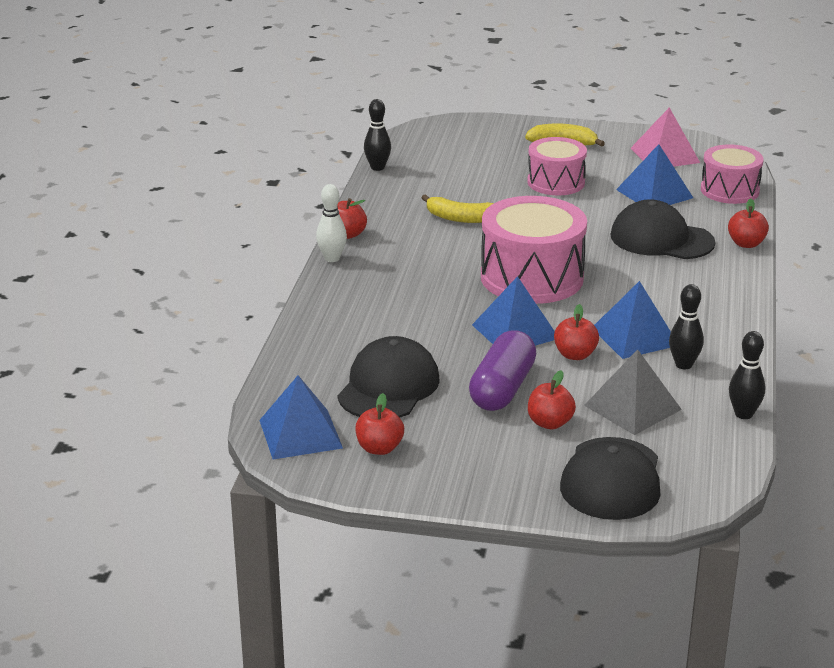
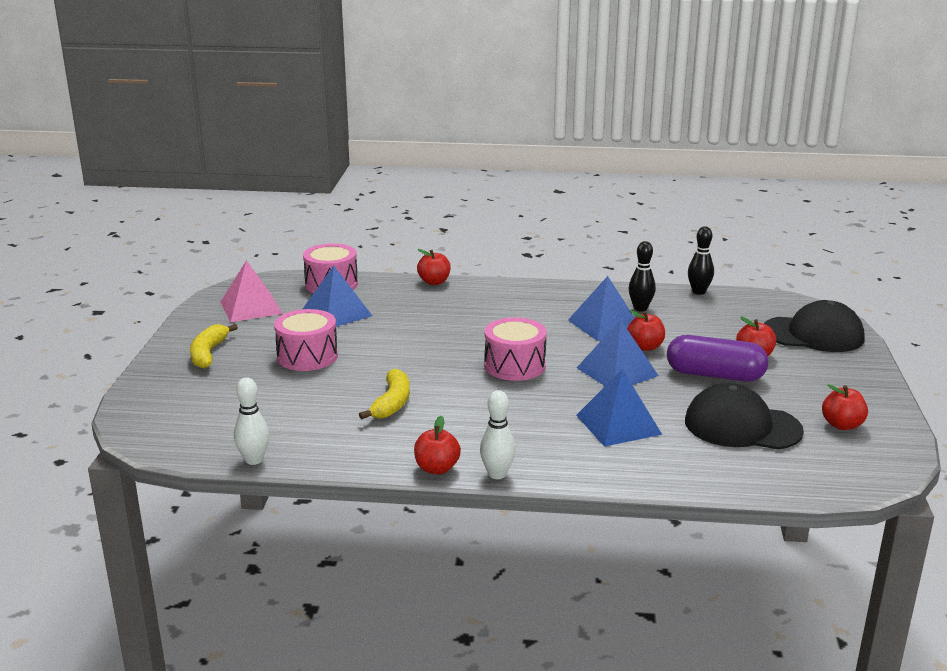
camera: 95 degrees left, 5 degrees down
blue pyramid [259,375,343,459] -> blue pyramid moved to [576,369,662,447]
black bowling pin [364,99,391,171] -> white bowling pin [234,377,269,465]
pink drum [481,196,587,304] -> pink drum [484,317,547,381], size x0.62
grey pyramid [584,349,682,435] -> none
black cap [611,200,715,259] -> none

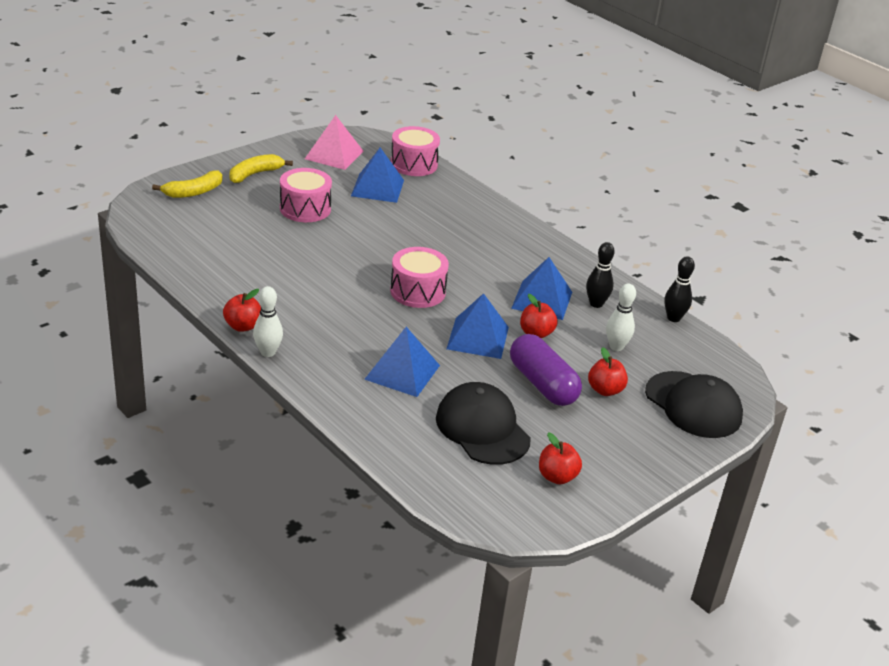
camera: 40 degrees right, 10 degrees up
white bowling pin [234,377,269,465] -> white bowling pin moved to [606,284,636,351]
yellow banana [359,369,410,419] -> yellow banana moved to [152,170,223,198]
red apple [417,249,451,285] -> none

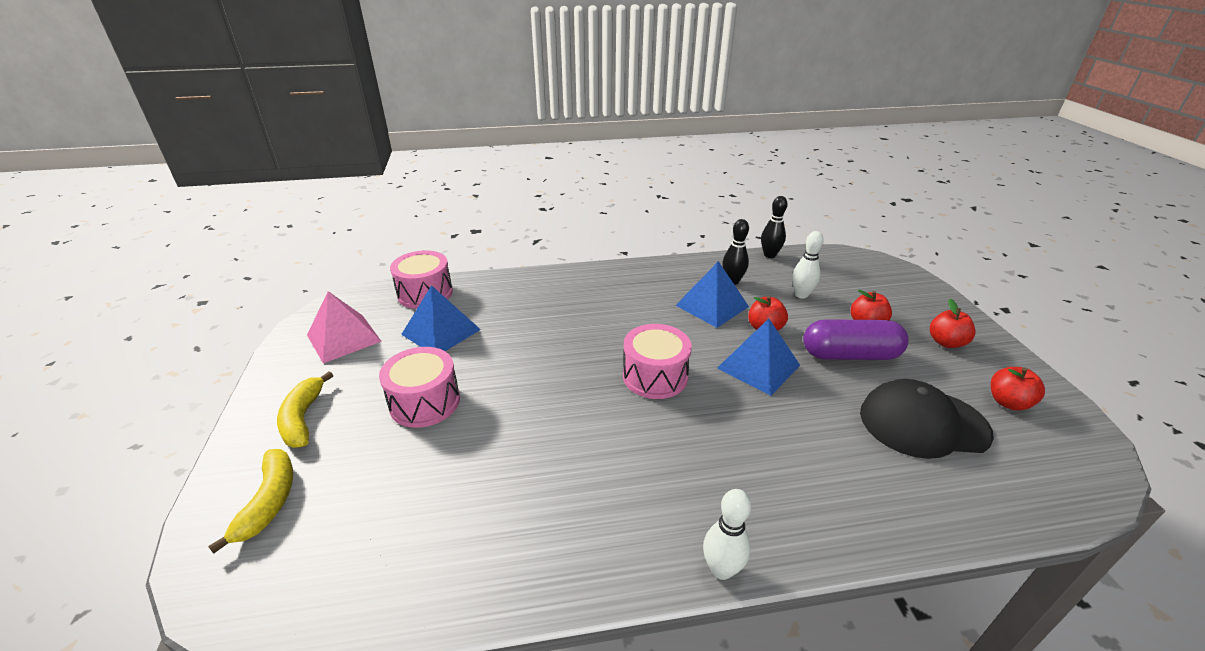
camera: 55 degrees left, 0 degrees up
red apple [223,289,261,332] -> red apple moved to [930,299,976,348]
blue pyramid [364,327,440,397] -> none
black cap [645,371,743,438] -> none

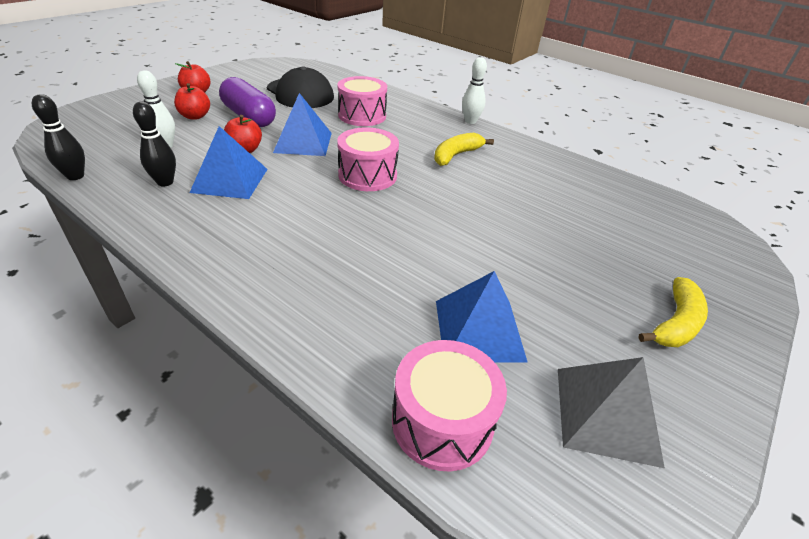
camera: 135 degrees left, 5 degrees up
yellow banana [208,449,293,554] -> yellow banana moved to [434,133,494,166]
pink pyramid [307,291,382,363] -> grey pyramid [558,357,665,468]
pink drum [379,347,460,428] -> pink drum moved to [337,76,387,126]
red apple [991,367,1045,411] -> none

